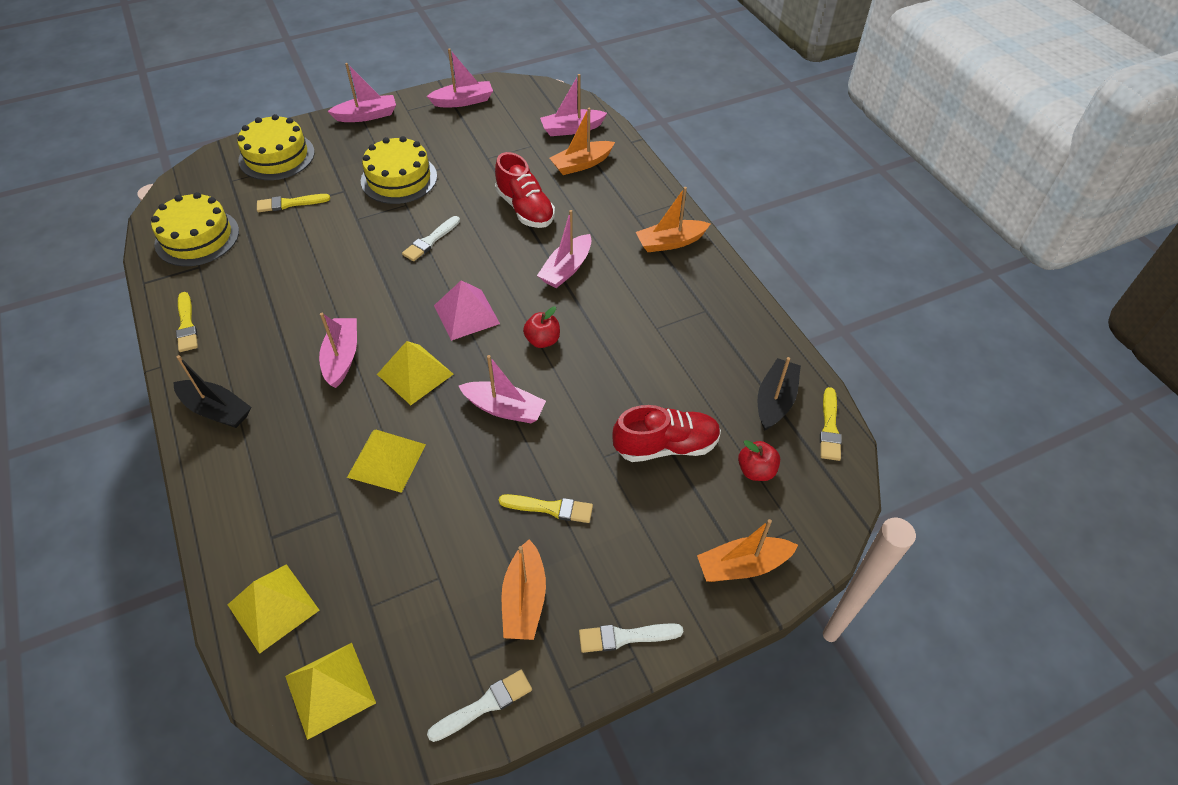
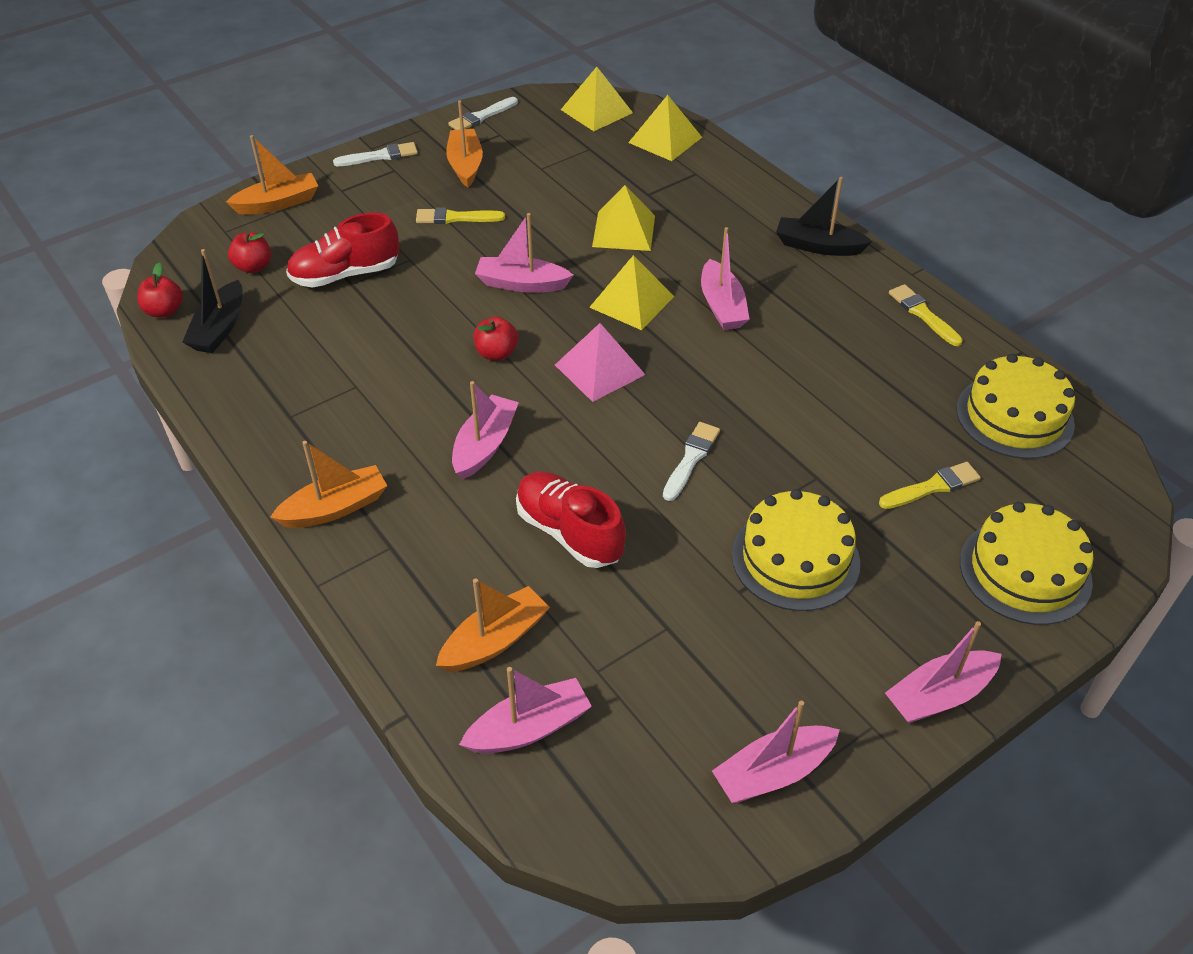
camera: 170 degrees right, 5 degrees down
yellow brush [820,387,842,461] -> red apple [137,263,183,318]

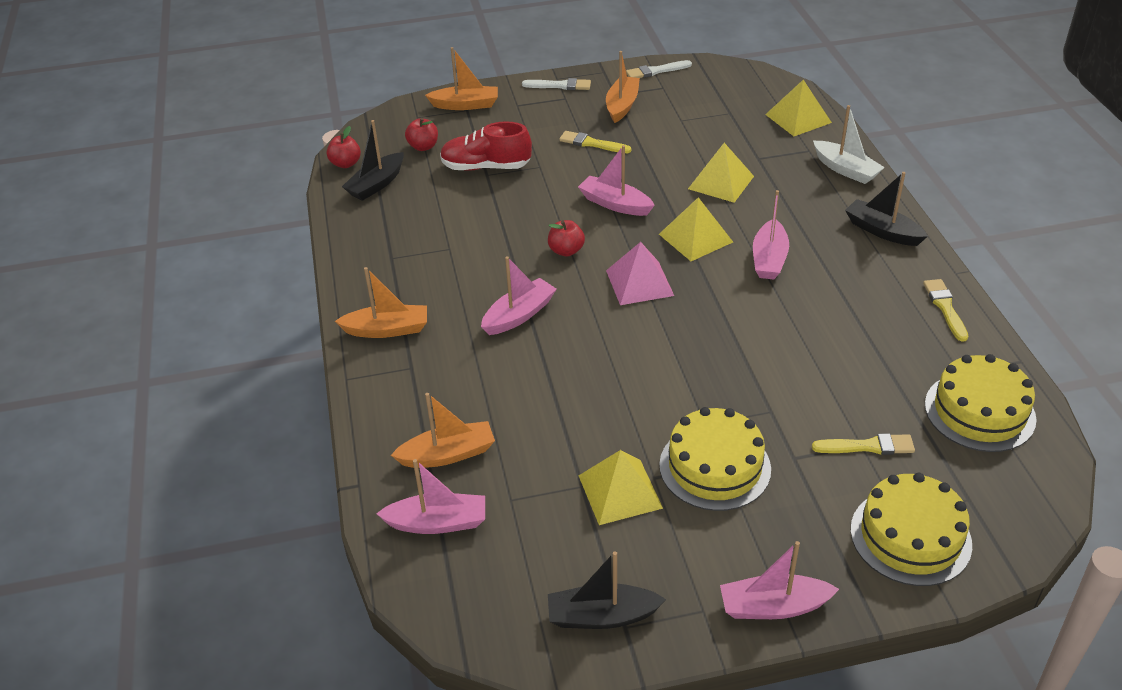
camera: 25 degrees right, 5 degrees down
red shoe [516,471,626,568] -> none
yellow pyramid [561,67,633,131] -> yellow pyramid moved to [579,450,663,525]
white brush [663,422,720,501] -> none
pink boat [712,701,840,803] -> black boat [548,551,666,629]
none -> white boat [813,105,885,184]

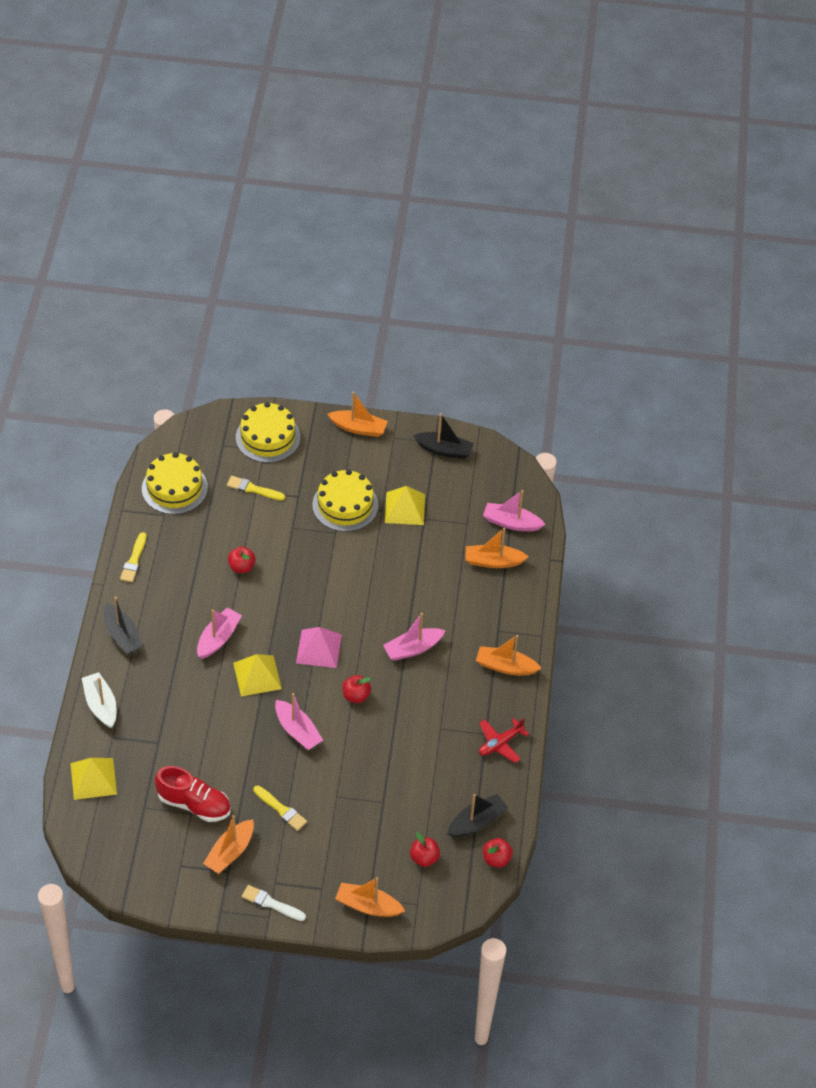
camera: 165 degrees left, 10 degrees up
red shoe [440,121,532,171] -> red shoe moved to [155,766,231,822]
white brush [626,60,692,78] -> none
yellow pyramid [688,143,754,203] -> none
pink boat [720,541,839,619] -> orange boat [327,391,388,437]
none -> red apple [228,547,256,573]
none -> red plane [479,718,529,763]

